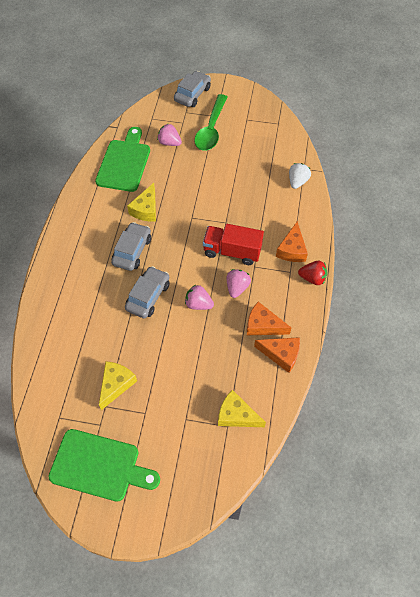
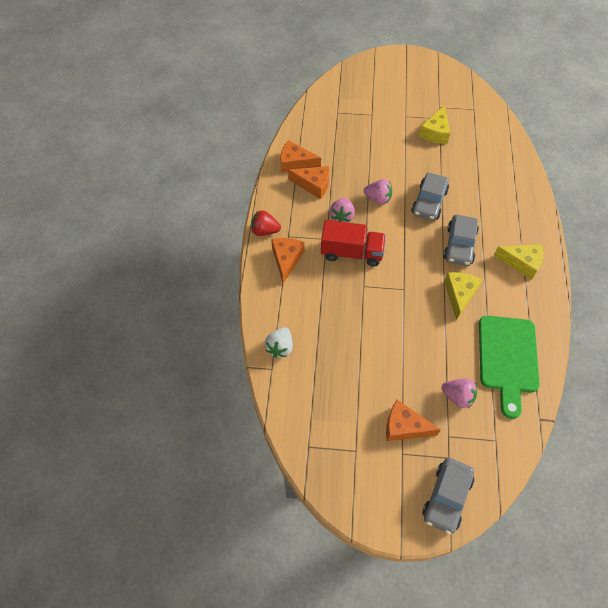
camera: 175 degrees right, 0 degrees up
green cutting board [48,429,160,502] -> none
green spoon [194,94,227,151] -> orange cheese [386,400,441,441]
yellow cheese [218,390,266,427] -> yellow cheese moved to [493,245,543,280]

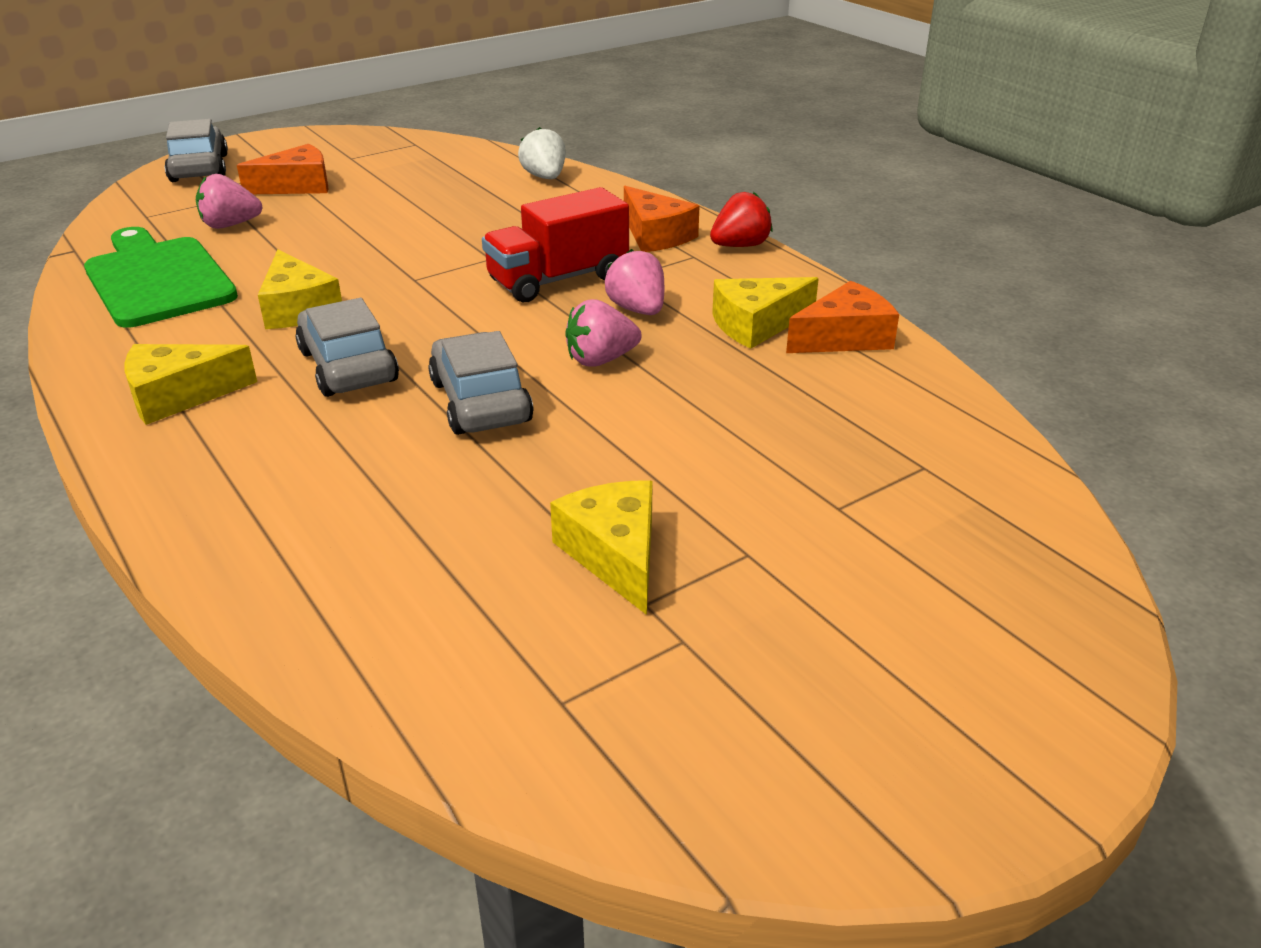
camera: 140 degrees right, 25 degrees down
orange cheese [288,166,329,199] -> yellow cheese [712,277,819,349]

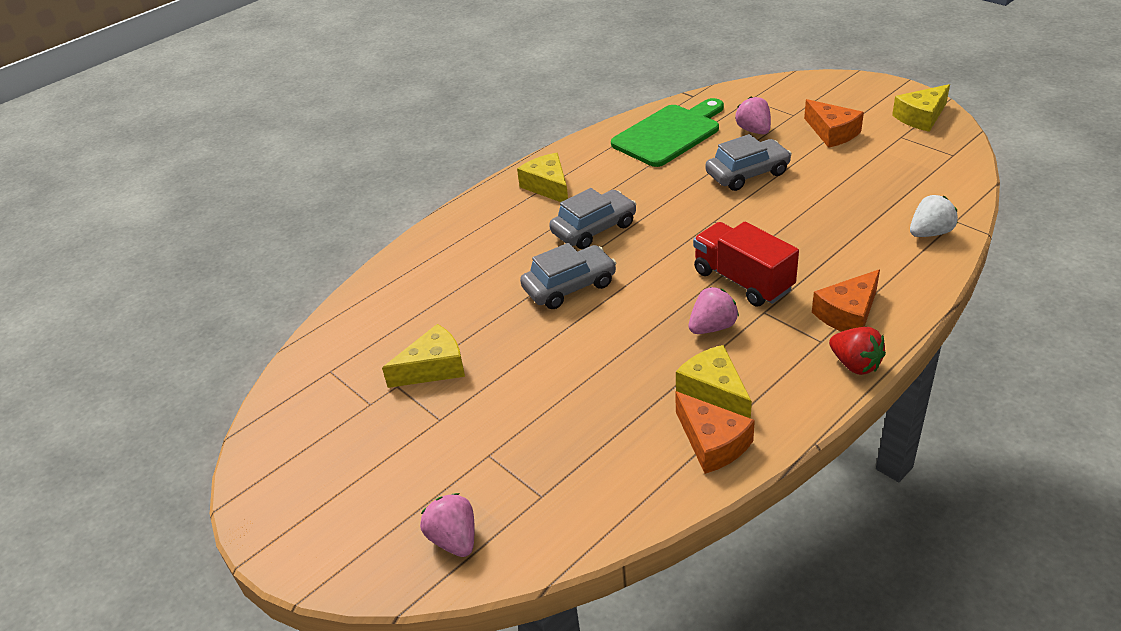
camera: 85 degrees right, 5 degrees up
grey car [164,119,228,182] -> grey car moved to [705,134,792,191]
yellow cheese [258,249,342,329] -> yellow cheese moved to [892,84,950,132]
pink strawberry [565,299,642,367] -> pink strawberry moved to [420,493,475,557]

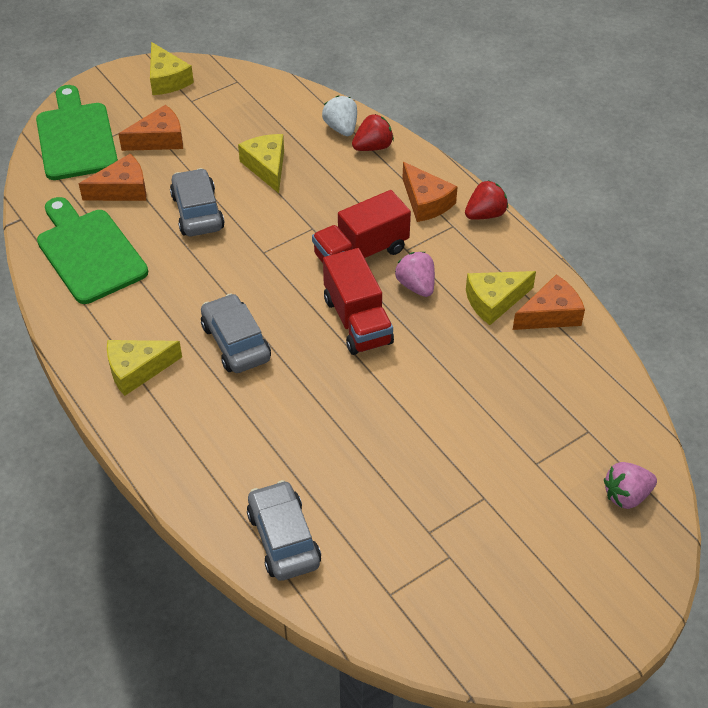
camera: 85 degrees left, 10 degrees up
yellow cheese [382,324,465,388] -> yellow cheese moved to [238,134,284,193]
grey car [520,243,617,309] -> grey car moved to [247,480,321,581]
pink strawberry [735,96,771,134] -> orange cheese [79,154,146,201]
none -> green cutting board [36,85,118,180]
none -> red truck [323,248,394,355]
none -> red strawberry [352,114,394,151]

